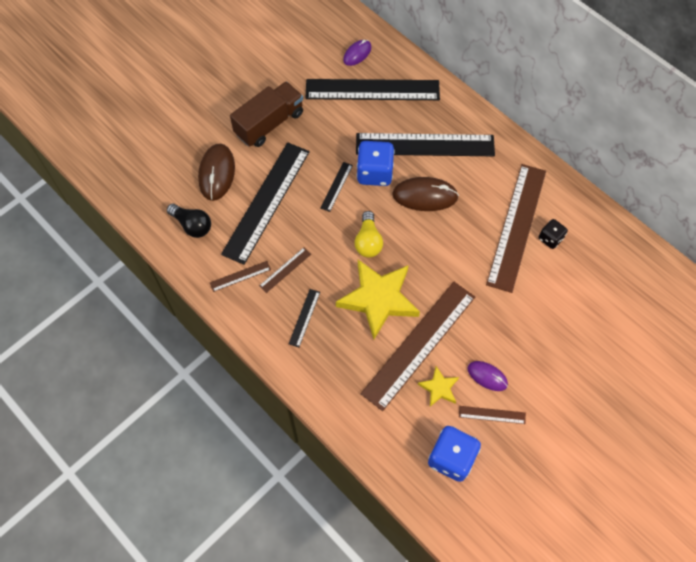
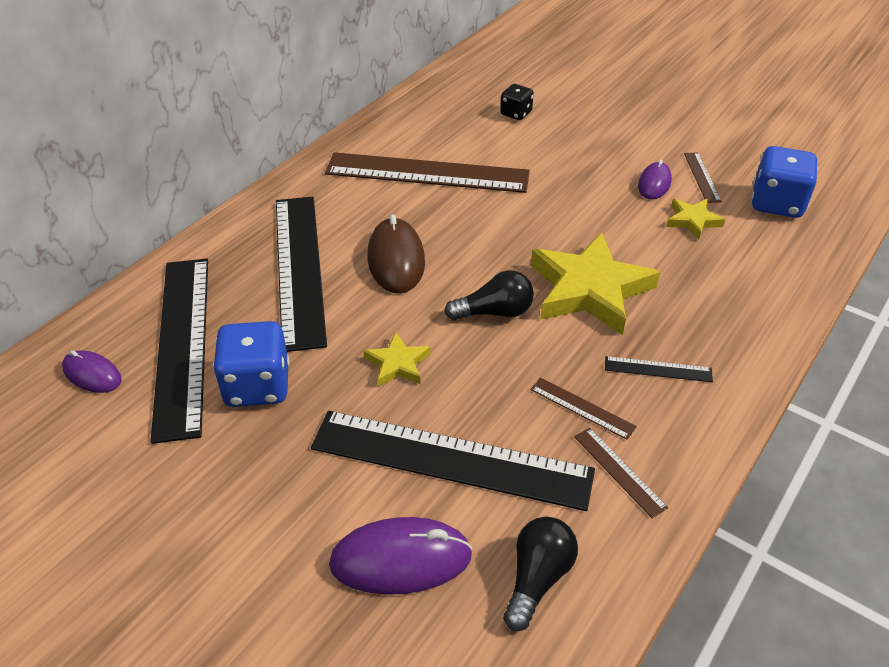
camera: 100 degrees left, 20 degrees down
brown mouse [198,144,235,201] -> purple mouse [329,517,473,595]
brown truck [230,81,303,147] -> none
black ruler [321,162,353,212] -> yellow star [364,332,431,387]
yellow light bulb [354,211,383,257] -> black light bulb [445,270,534,320]
blue dice [357,141,395,186] -> blue dice moved to [213,321,289,407]
brown ruler [360,282,475,411] -> none
black dice [539,219,568,249] -> black dice moved to [500,84,534,120]

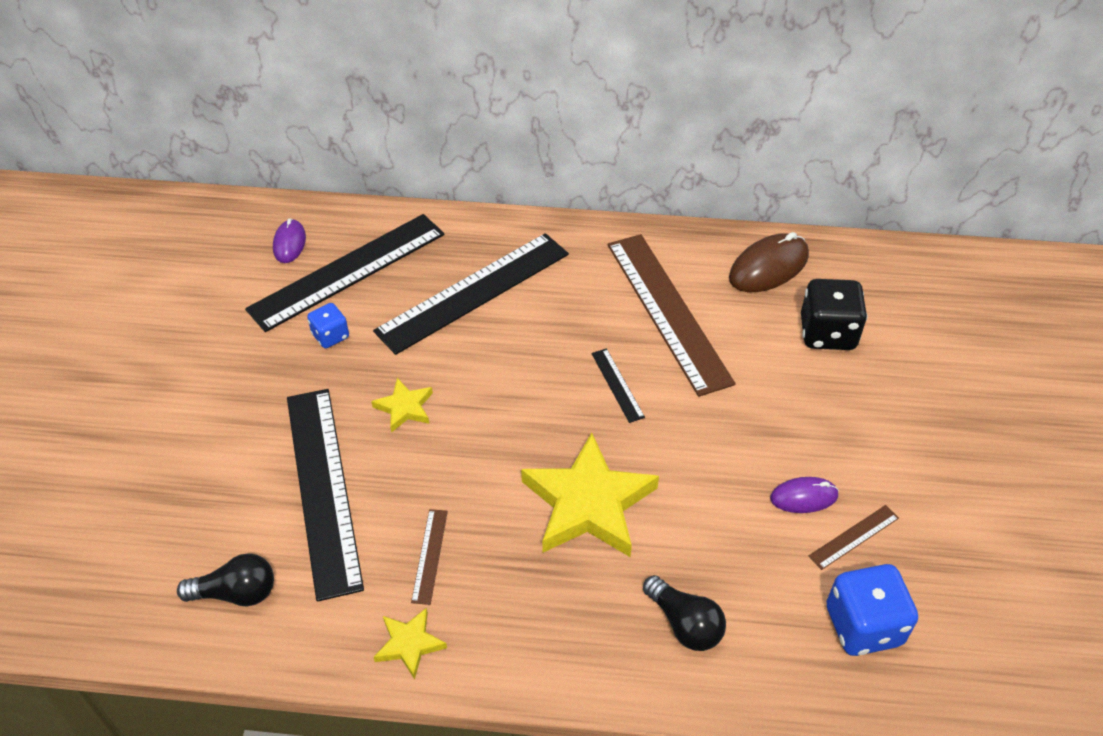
camera: 60 degrees right, 5 degrees up
blue dice [213,321,289,407] -> blue dice [307,303,349,348], size x0.57
purple mouse [329,517,473,595] -> none
brown mouse [367,214,425,294] -> brown mouse moved to [729,232,809,292]
black light bulb [445,270,534,320] -> black light bulb moved to [643,575,726,651]
black dice [500,84,534,120] -> black dice [801,279,867,350], size x1.76
brown ruler [574,428,668,518] -> none
black ruler [605,356,713,382] -> black ruler moved to [591,348,645,423]
yellow star [666,199,725,240] -> yellow star moved to [374,608,447,680]

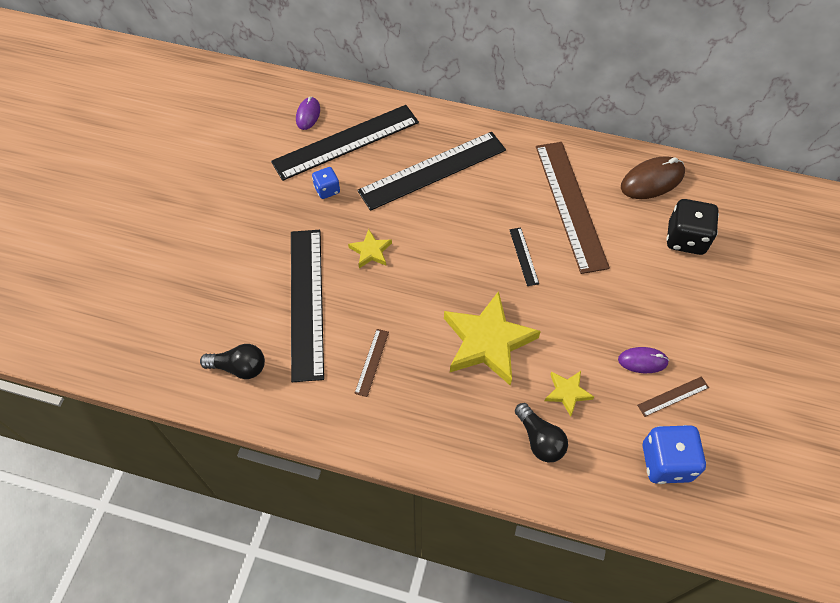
camera: 10 degrees right, 10 degrees up
yellow star [374,608,447,680] -> yellow star moved to [545,371,594,417]

